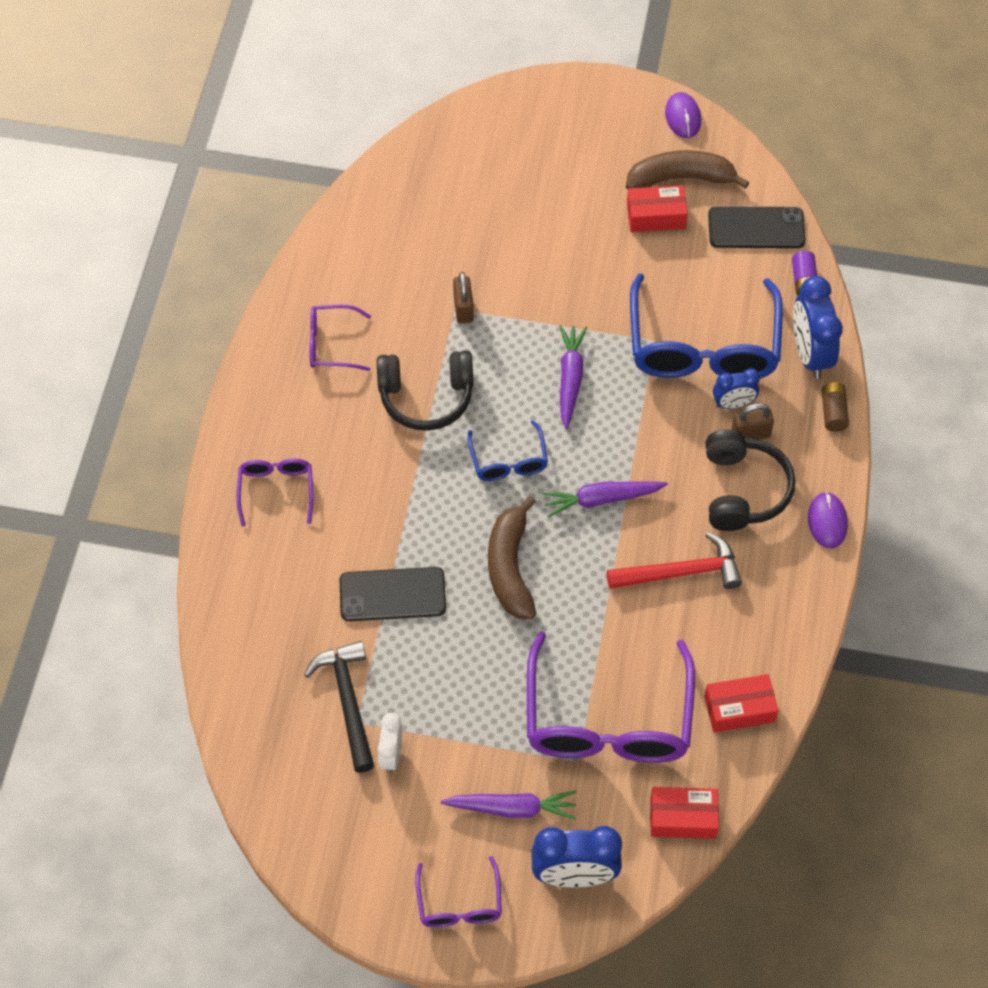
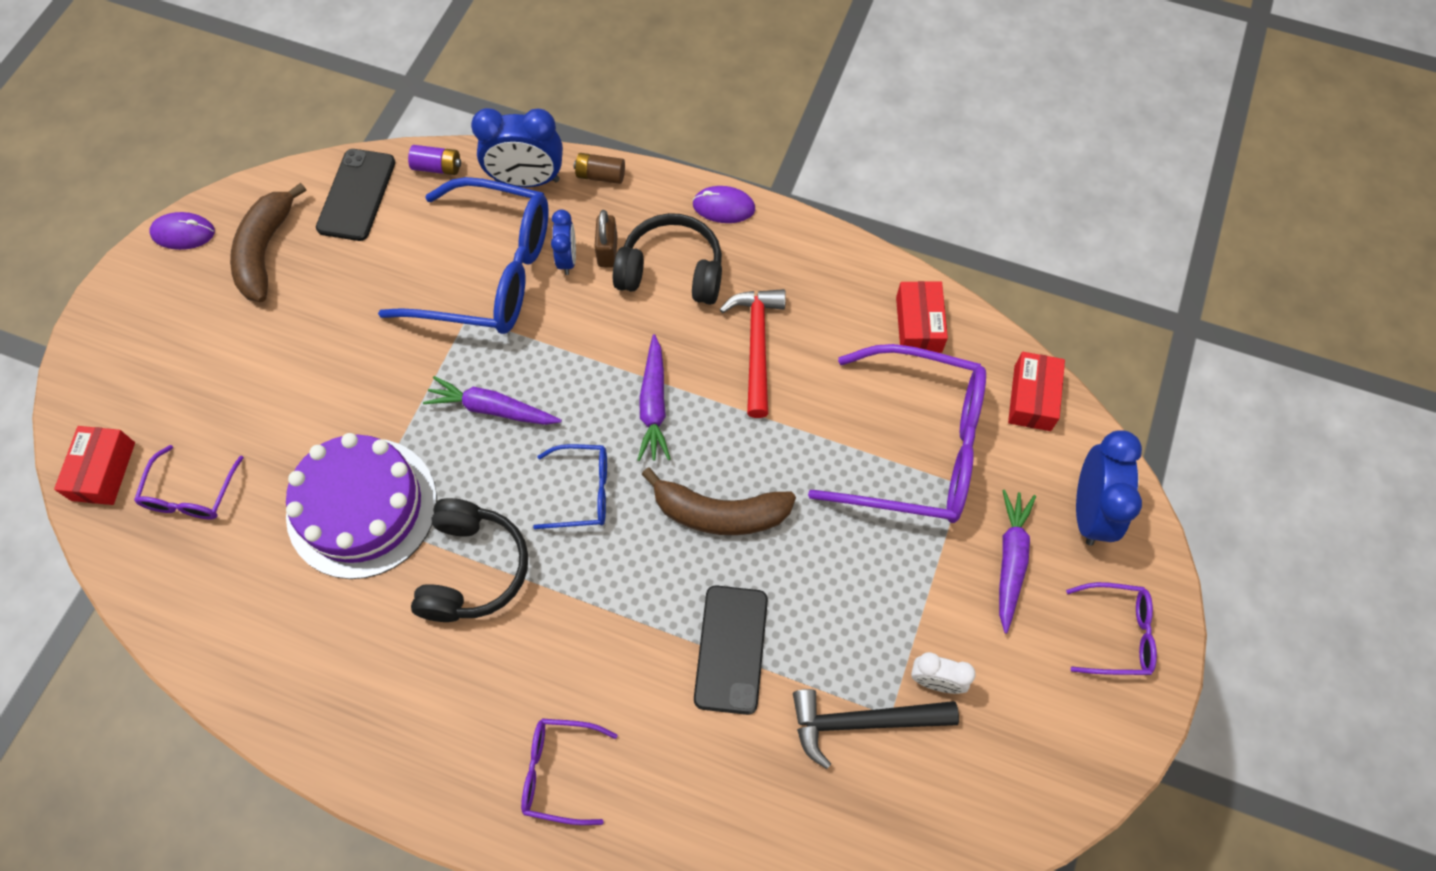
camera: 80 degrees left, 5 degrees up
purple glasses [309,305,371,371] -> purple glasses moved to [134,445,244,519]
brown padlock [453,272,474,324] -> purple cake [286,433,437,579]
red box [627,185,688,232] -> red box moved to [54,426,135,505]

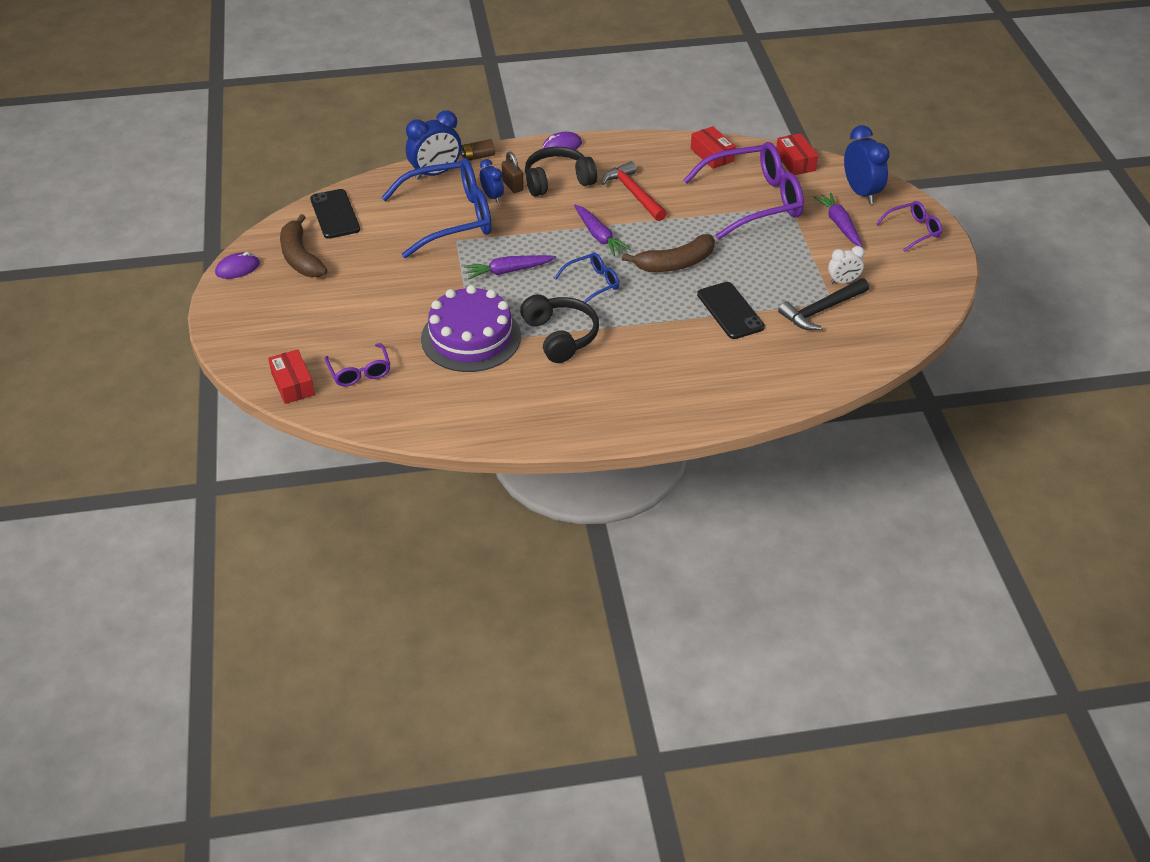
camera: 30 degrees left, 20 degrees down
purple battery [408,145,461,175] -> none
purple glasses [521,718,618,825] -> none

